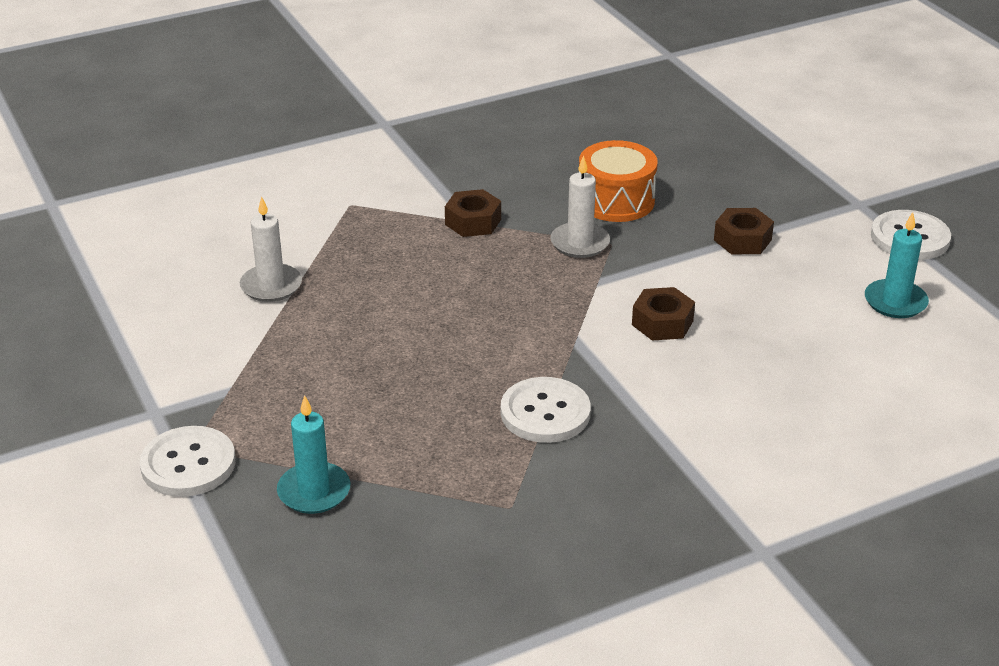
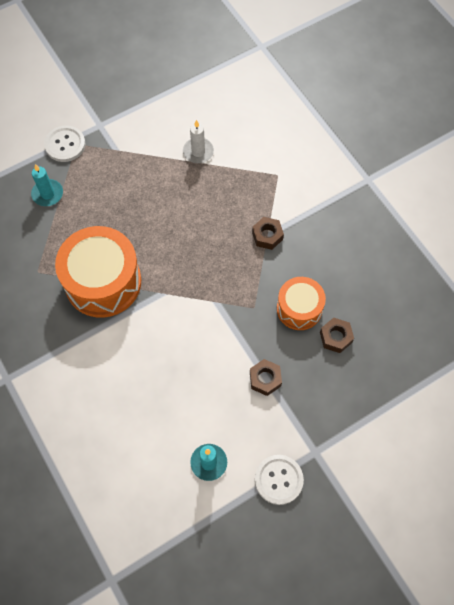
camera: 85 degrees right, 30 degrees up
white button [501,377,591,443] -> orange drum [55,226,141,318]
white candle [550,155,610,258] -> none
brown nut [632,287,695,341] -> brown nut moved to [320,318,354,353]

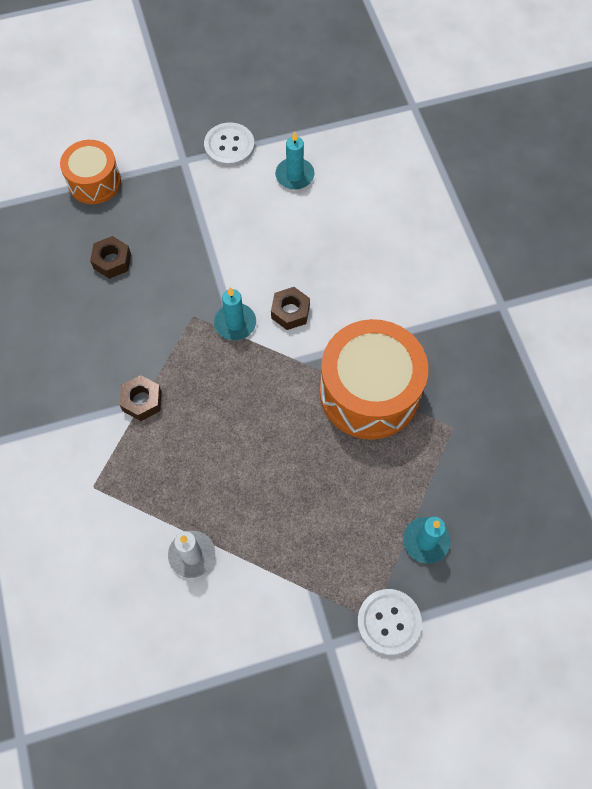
camera: 165 degrees left, 0 degrees up
brown nut [250,359,282,396] -> brown nut moved to [271,287,310,330]
orange drum [277,277,326,330] -> orange drum moved to [60,140,121,204]
none -> turquoise candle [214,287,256,340]

